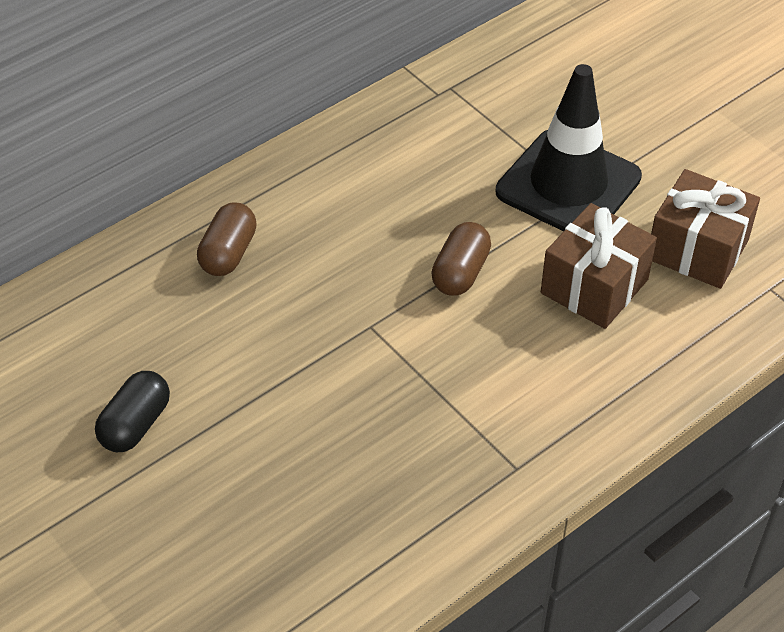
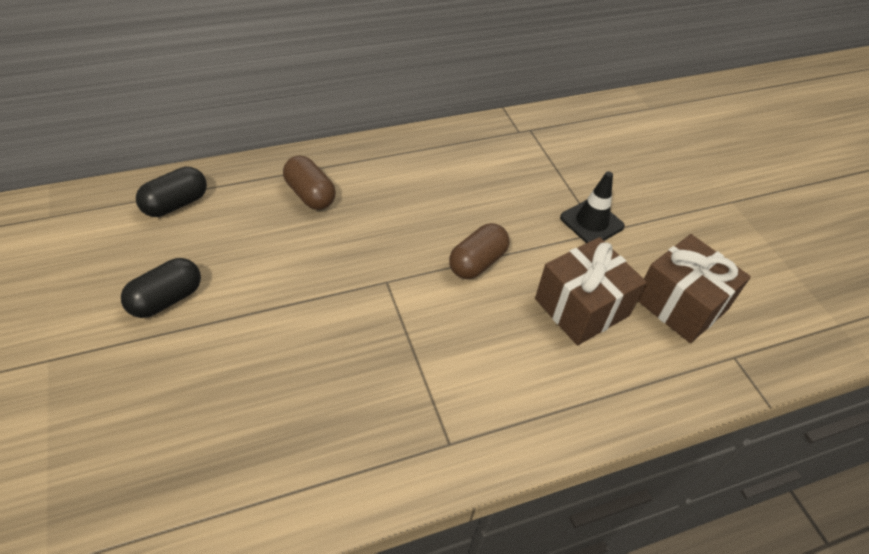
camera: 15 degrees right, 0 degrees up
brown capsule [197,202,257,276] -> brown capsule turned 75 degrees counterclockwise [283,156,336,210]
black traffic cone [496,64,642,232] -> black traffic cone [560,171,625,243], size x0.53
none -> black capsule [136,167,207,217]

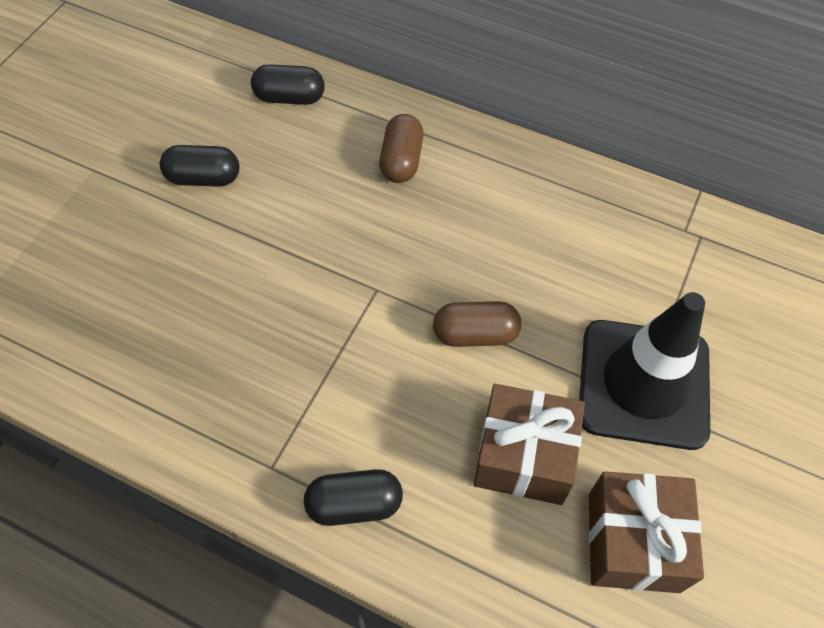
camera: 50 degrees right, 10 degrees up
black traffic cone [560,171,625,243] -> black traffic cone [579,292,710,450], size x1.90
none -> black capsule [304,469,403,526]

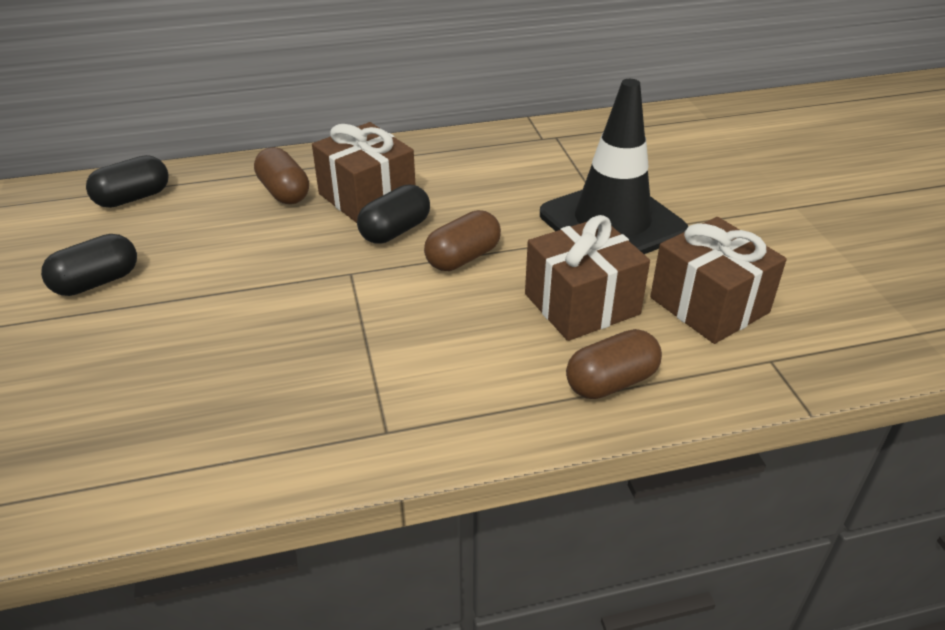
camera: 40 degrees left, 20 degrees down
black capsule [304,469,403,526] -> black capsule moved to [357,184,430,244]
none -> brown gift [312,122,415,223]
none -> brown capsule [566,329,662,399]

